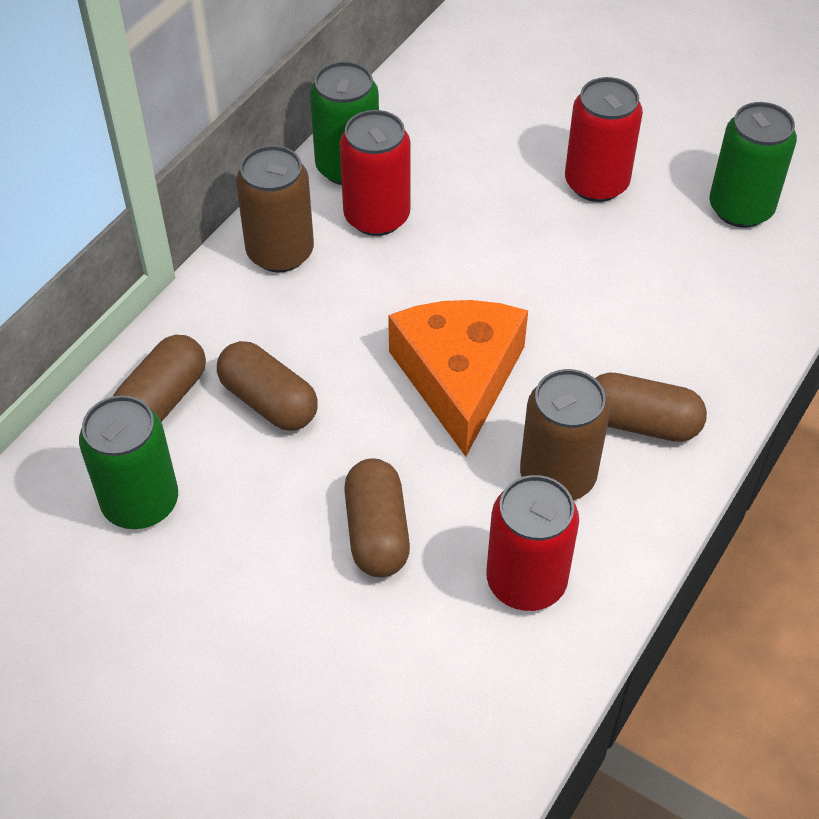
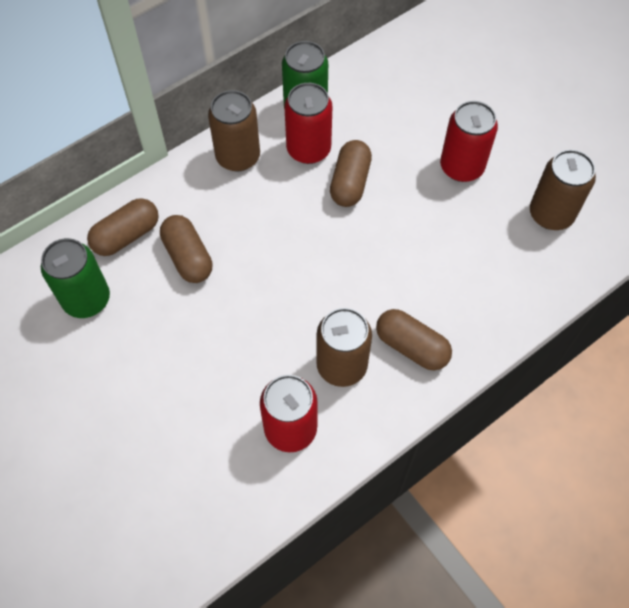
camera: 20 degrees right, 10 degrees up
brown capsule [344,459,410,577] -> brown capsule moved to [330,140,372,207]
orange cheese [388,300,528,457] -> none
green can [709,102,797,228] -> brown can [530,150,596,230]

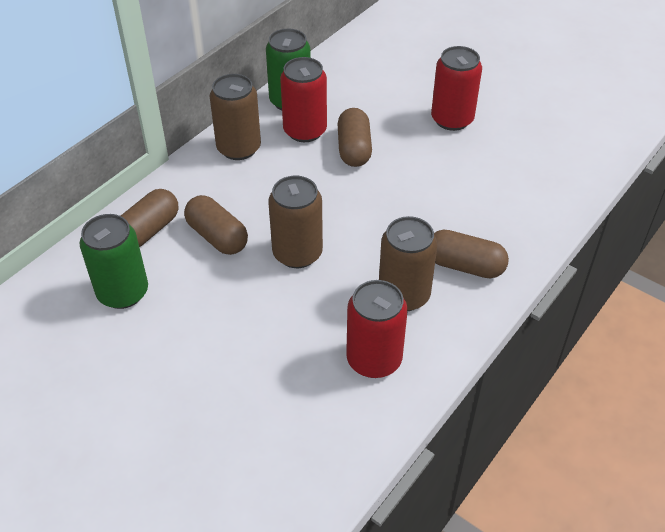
camera: 15 degrees left, 15 degrees down
brown can [530,150,596,230] -> brown can moved to [268,176,323,268]

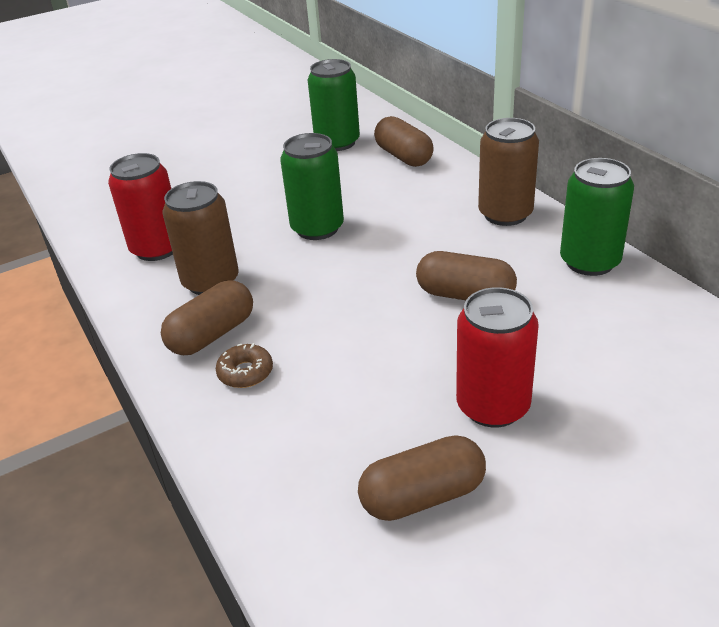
camera: 115 degrees right, 10 degrees down
brown capsule [184,195,248,255] -> brown capsule moved to [358,436,486,521]
brown can [268,176,323,268] -> green can [280,133,344,240]
red can [280,57,327,142] -> none
none -> brown donut [216,343,273,388]

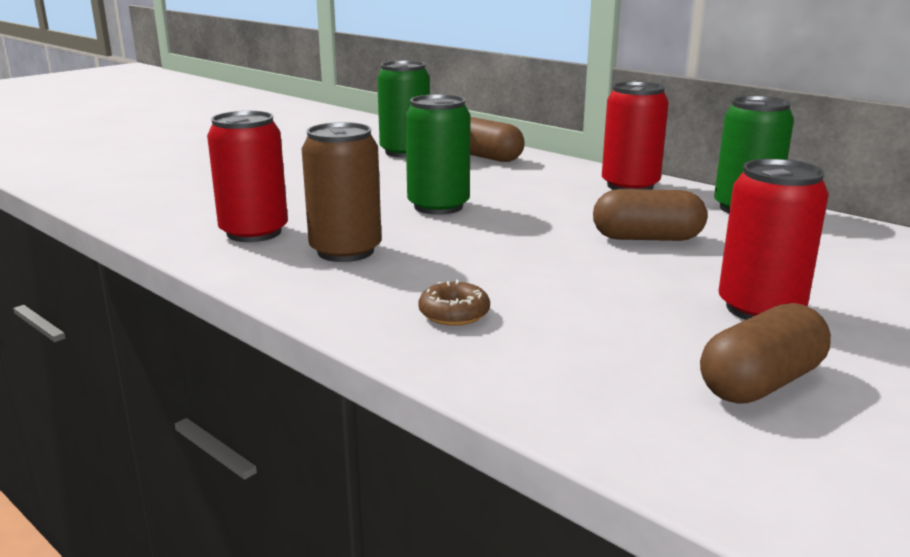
camera: 20 degrees left, 15 degrees down
brown capsule [161,280,253,355] -> none
brown can [478,118,539,226] -> red can [602,82,669,190]

